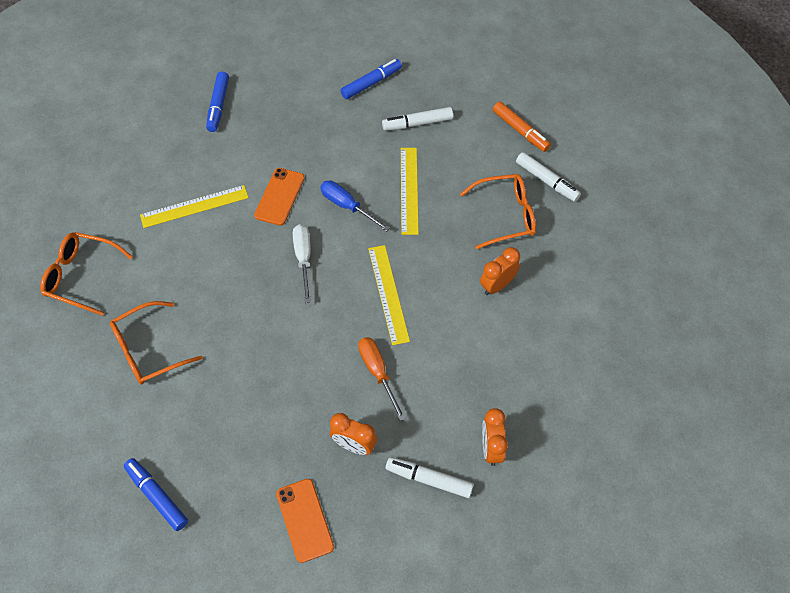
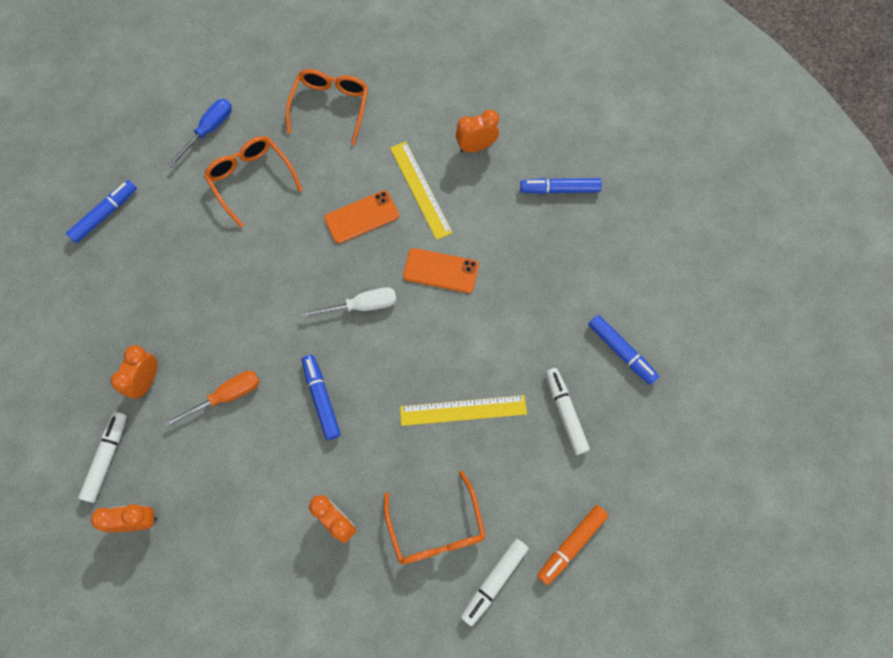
camera: 85 degrees right, 10 degrees up
orange phone [276,479,334,563] -> orange phone moved to [324,191,399,244]
blue screwdriver [320,180,390,231] -> blue screwdriver moved to [168,99,232,167]
yellow ruler [368,245,410,345] -> blue marker [302,355,341,440]
none -> orange clock [456,110,499,152]

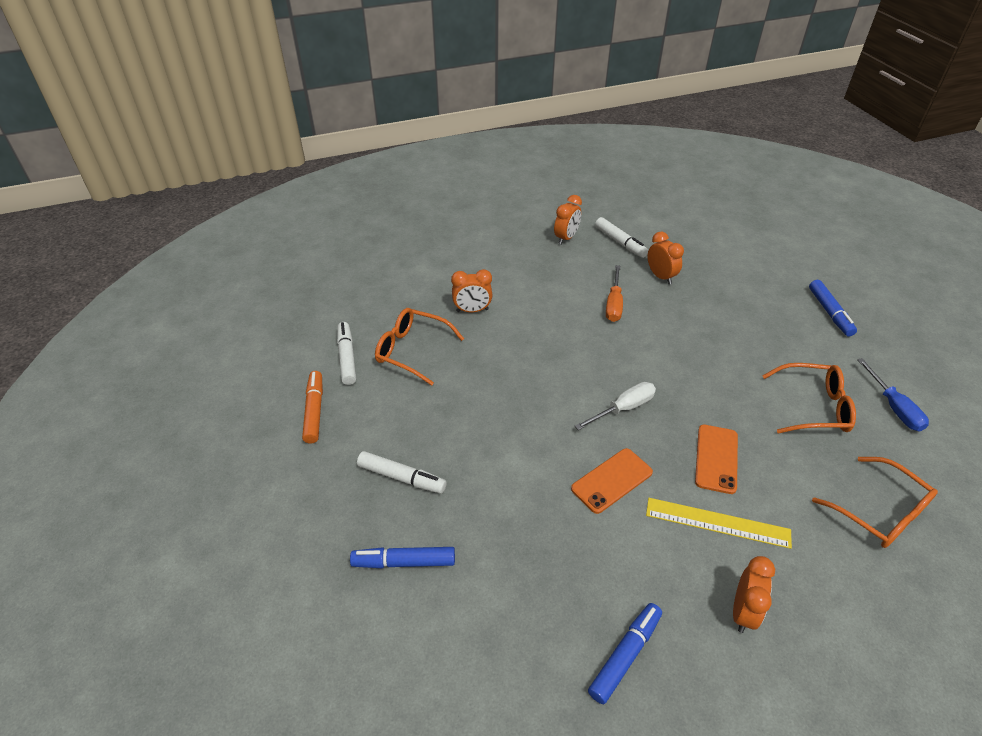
camera: 130 degrees right, 25 degrees down
white screwdriver [300,287,397,318] -> white screwdriver turned 150 degrees counterclockwise [575,382,656,430]
blue marker [302,355,341,440] -> none
yellow ruler [400,395,527,426] -> none

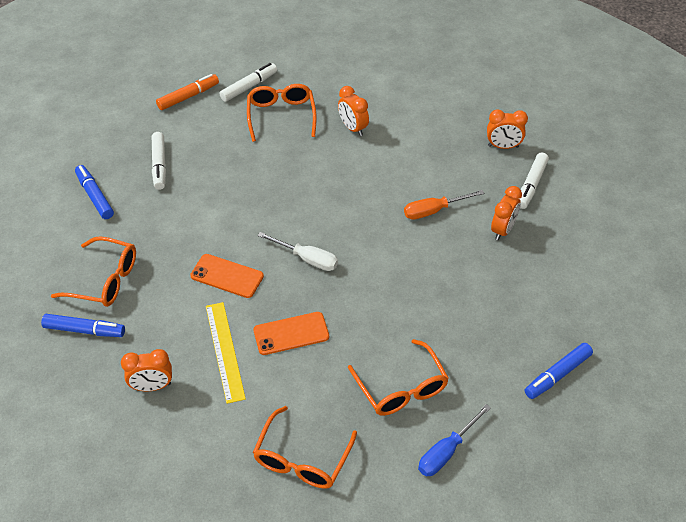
camera: 60 degrees right, 5 degrees up
none -> orange glasses [51,236,136,307]

